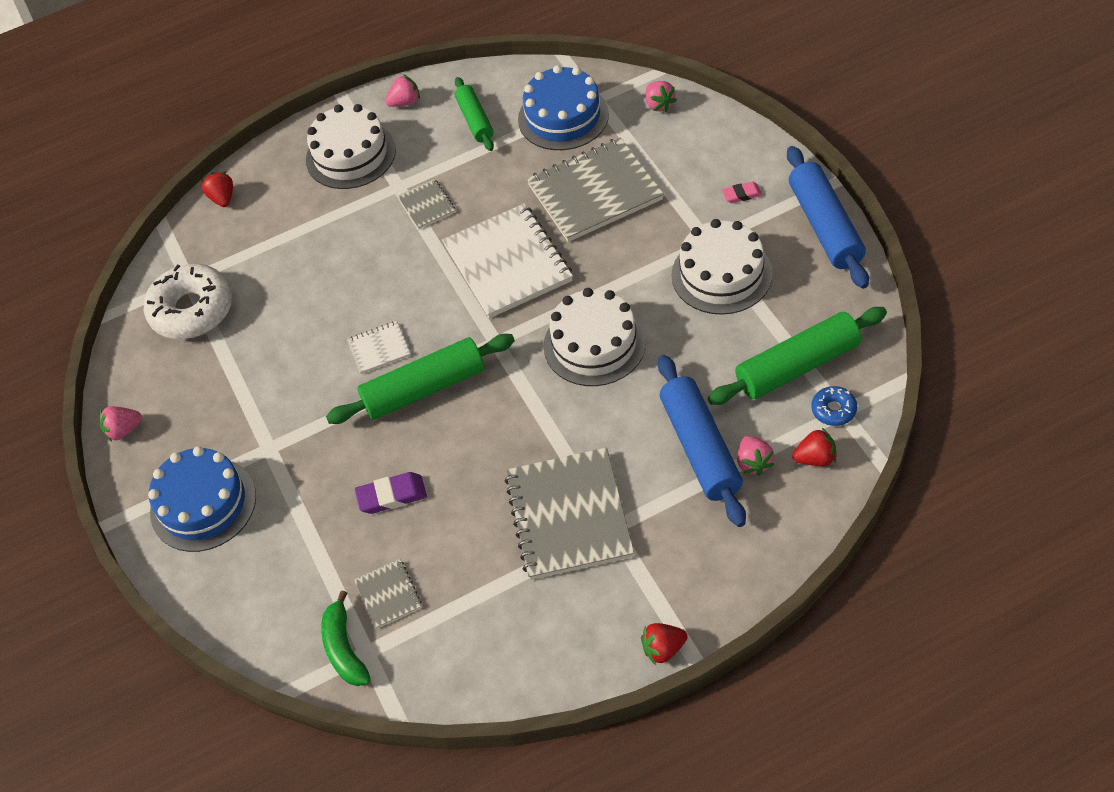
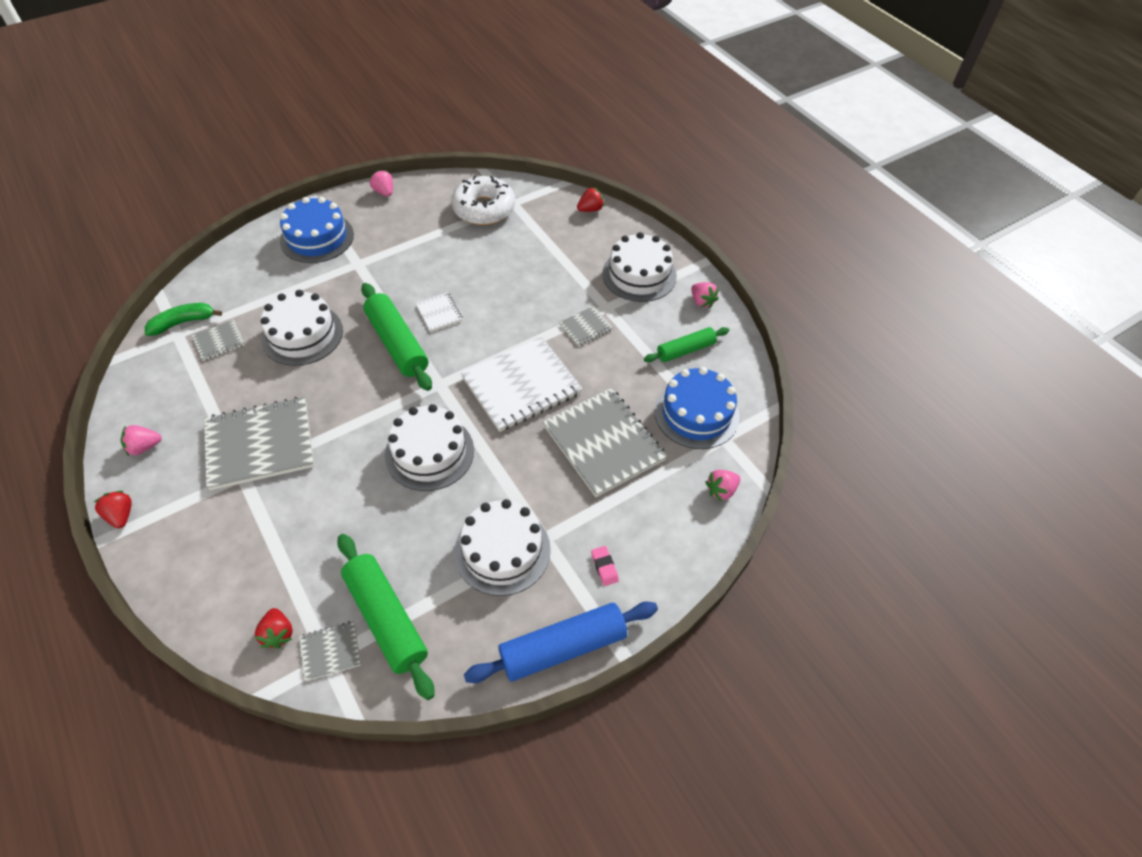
camera: 75 degrees right, 0 degrees up
purple eraser [355,472,427,514] -> white cake [261,290,343,366]
blue rolling pin [658,355,746,527] -> none
pink strawberry [737,436,774,476] -> pink strawberry moved to [120,425,162,456]
blue donut [812,386,857,426] -> grey notebook [299,621,361,681]

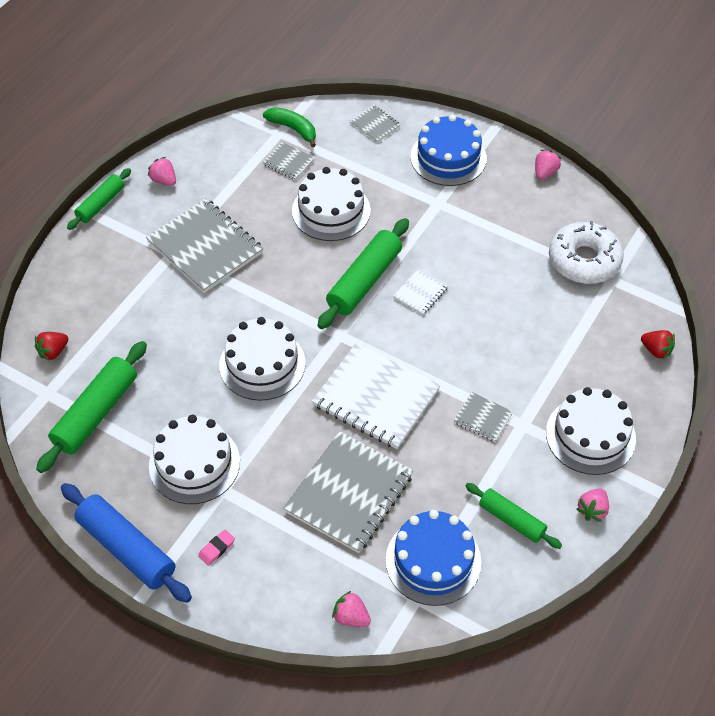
camera: 65 degrees right, 0 degrees up
red strawberry [94,491,132,528] -> green rolling pin [67,168,131,230]
grey notebook [299,621,361,681] -> grey notebook moved to [350,105,401,143]

